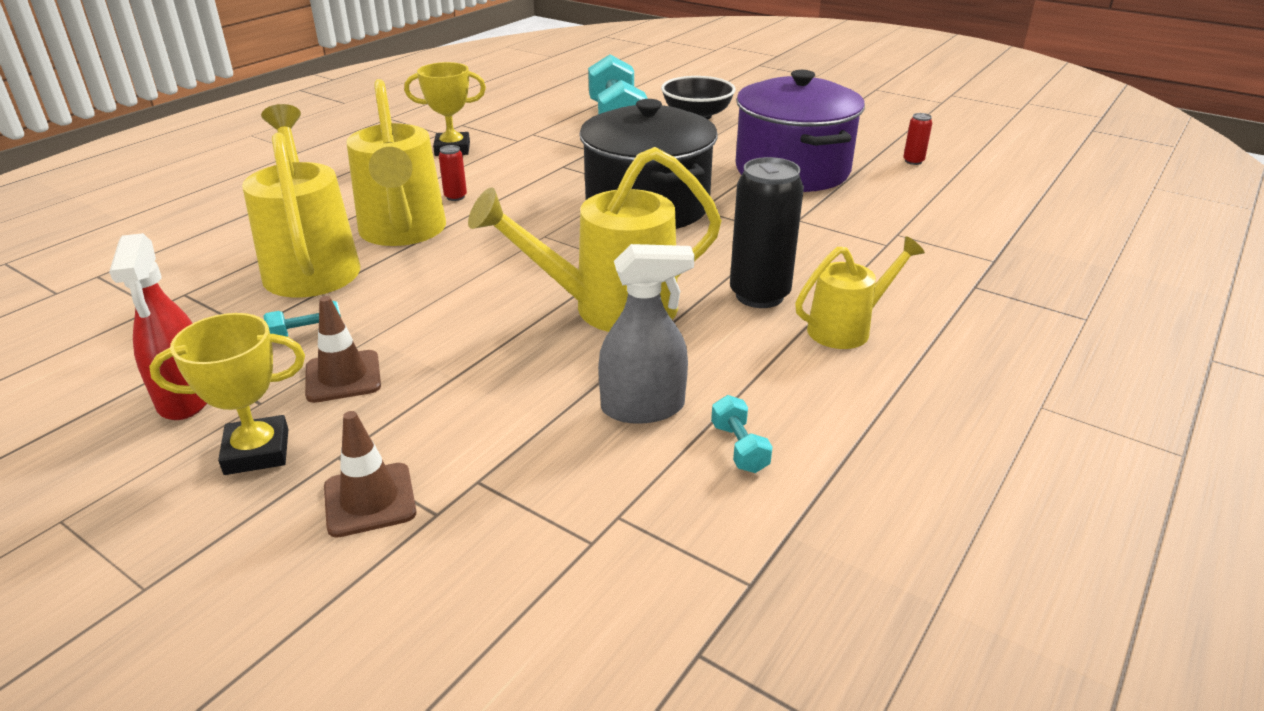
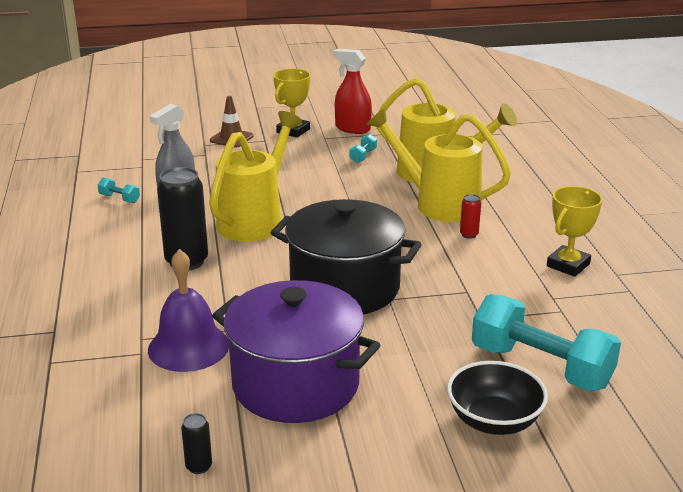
camera: 135 degrees right, 5 degrees down
brown traffic cone [305,296,381,403] -> none
yellow watering can [795,236,925,349] -> none
red can [903,113,932,165] -> black can [181,413,212,474]
none -> purple bell [148,249,229,372]

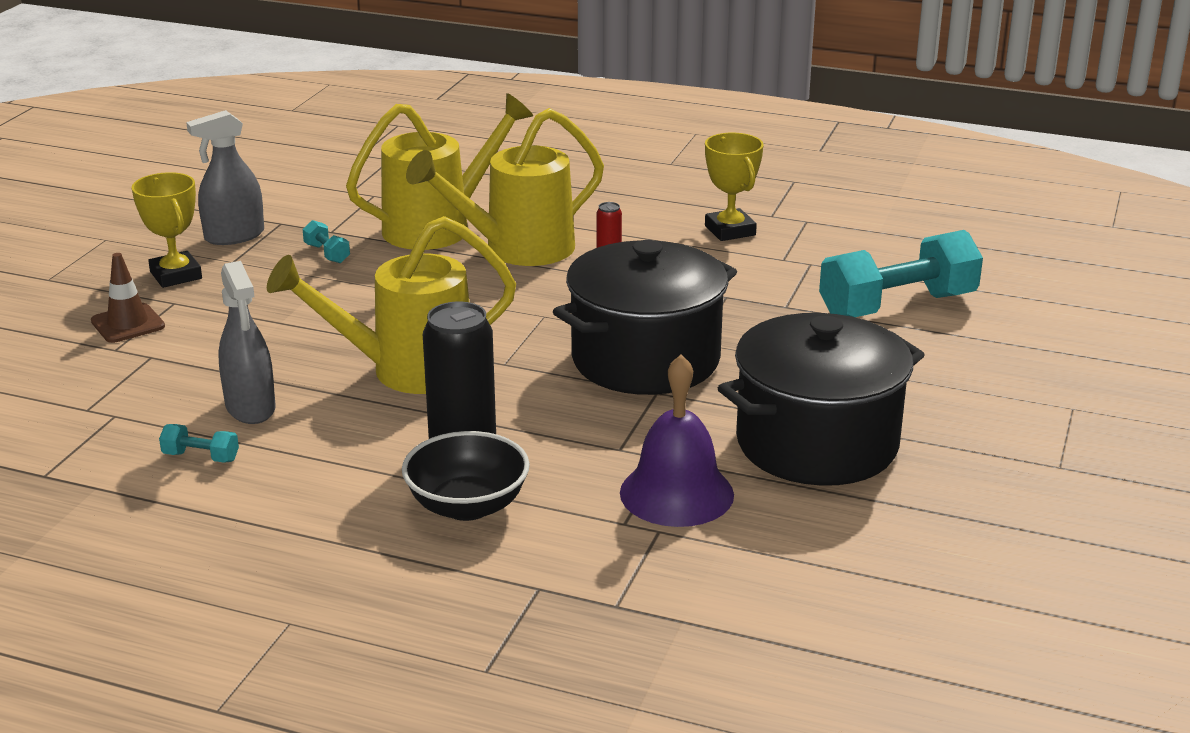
camera: 60 degrees left, 0 degrees up
turquoise dumbbell [98,178,140,203] -> turquoise dumbbell turned 45 degrees clockwise [159,424,239,463]
black can [181,413,212,474] -> none
yellow watering can [209,111,302,242] -> yellow watering can turned 75 degrees counterclockwise [267,216,516,394]
purple pot [212,280,381,423] -> black pot [718,313,925,486]
red spray bottle [333,49,372,134] -> grey spray bottle [186,110,264,245]
black bowl [447,361,548,435] -> black bowl moved to [402,431,530,521]

